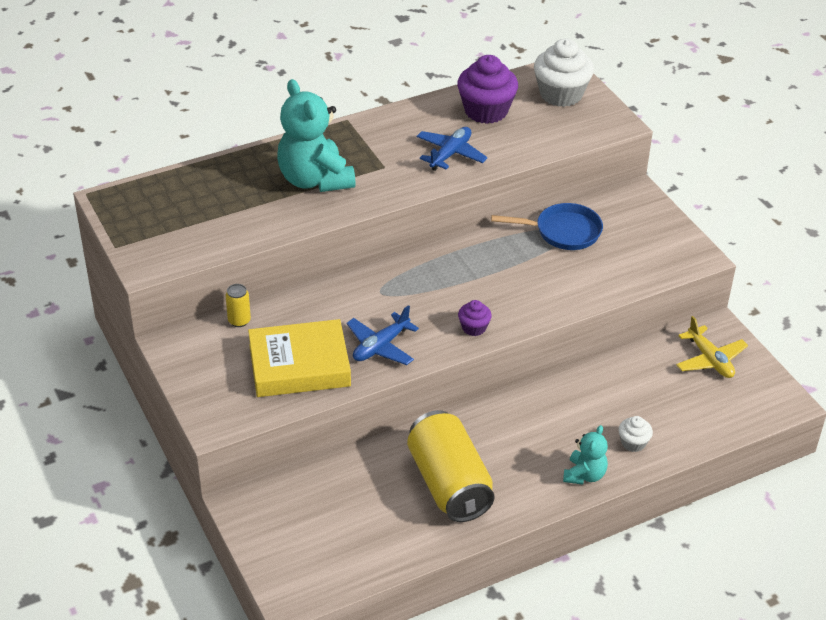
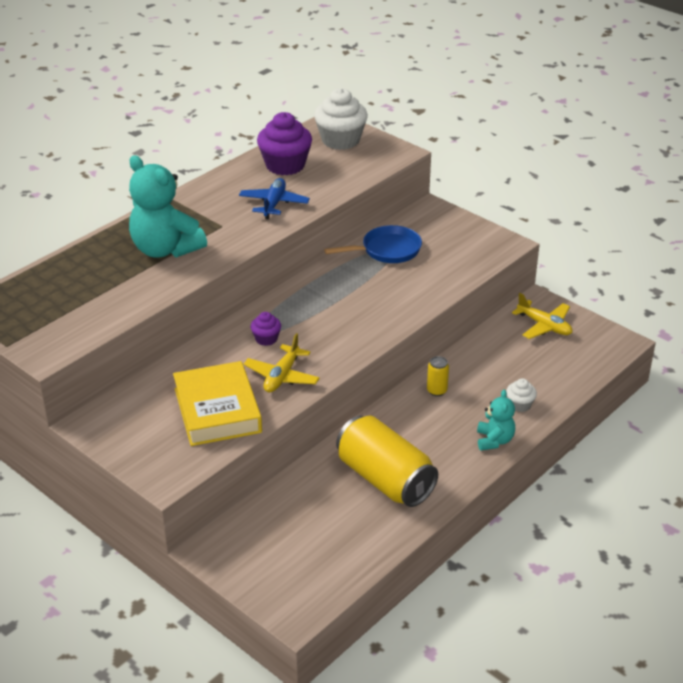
camera: 20 degrees left, 5 degrees down
yellow can [225,284,251,327] -> yellow can moved to [427,356,449,396]
yellow book [248,319,351,397] -> yellow book turned 75 degrees counterclockwise [173,361,262,446]
blue plane [346,305,419,365] -> yellow plane [244,333,320,393]
purple cupcake [458,300,492,336] -> purple cupcake moved to [250,312,281,346]

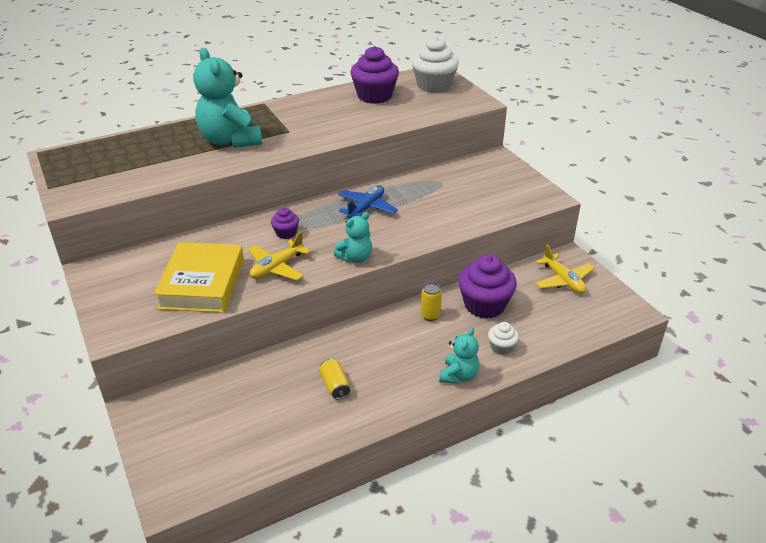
camera: 20 degrees right, 0 degrees up
blue plane [239,178,310,219] -> blue plane moved to [337,185,398,218]
blue pan [324,225,422,263] -> none
yellow can [336,416,438,507] -> yellow can [319,358,350,399], size x0.41
none -> turquoise teddy bear [334,212,372,263]
none -> purple cupcake [458,254,517,319]

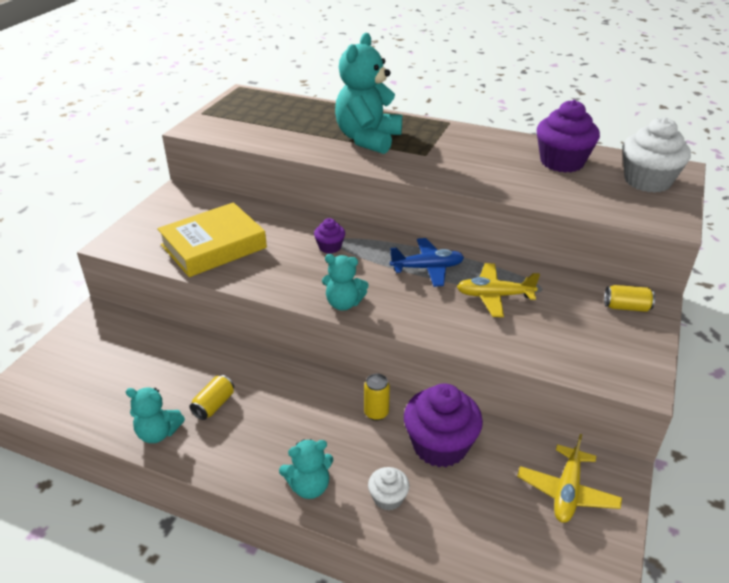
camera: 50 degrees right, 0 degrees up
yellow plane [248,232,310,280] -> yellow plane moved to [457,263,540,317]
none -> turquoise teddy bear [126,388,185,443]
none -> yellow can [604,285,655,312]

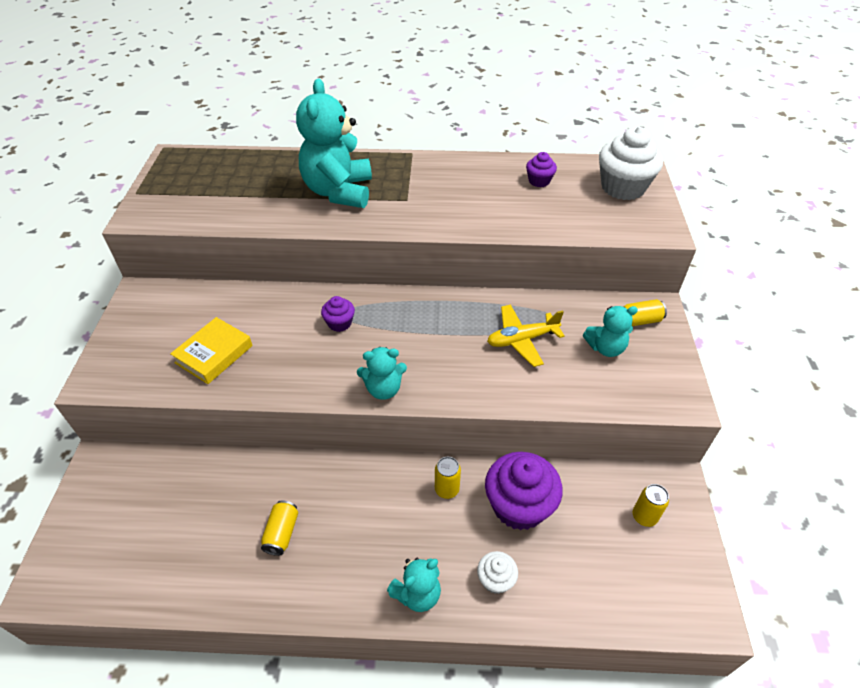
camera: 20 degrees left, 10 degrees up
turquoise teddy bear [126,388,185,443] -> turquoise teddy bear moved to [583,306,638,357]
yellow book [157,202,267,277] -> yellow book [170,317,253,384], size x0.65
blue plane [390,238,464,287] -> none
yellow plane [517,434,622,523] -> yellow can [633,484,669,527]
purple cupcake [537,100,600,173] -> purple cupcake [526,152,557,187], size x0.50

